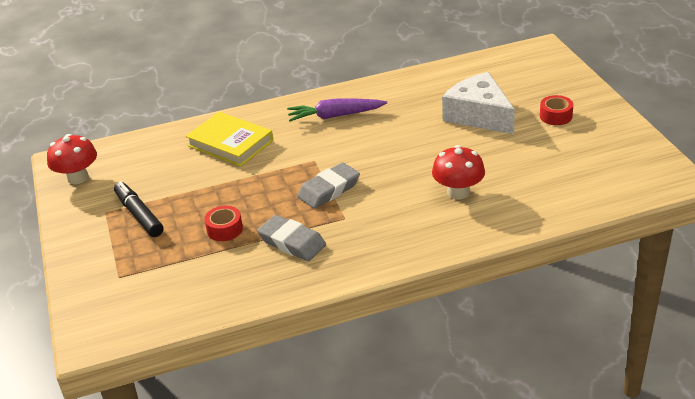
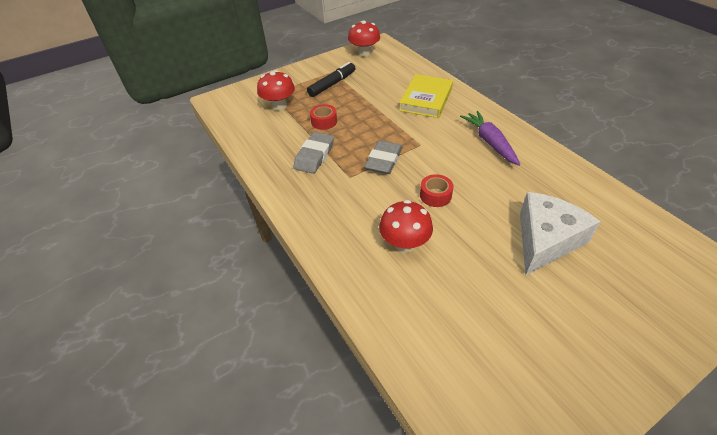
camera: 75 degrees right, 10 degrees up
grey eraser [297,162,360,209] -> grey eraser turned 75 degrees clockwise [364,140,402,174]
red tape [540,95,573,125] -> red tape moved to [420,174,453,207]
none -> red mushroom [257,70,295,111]

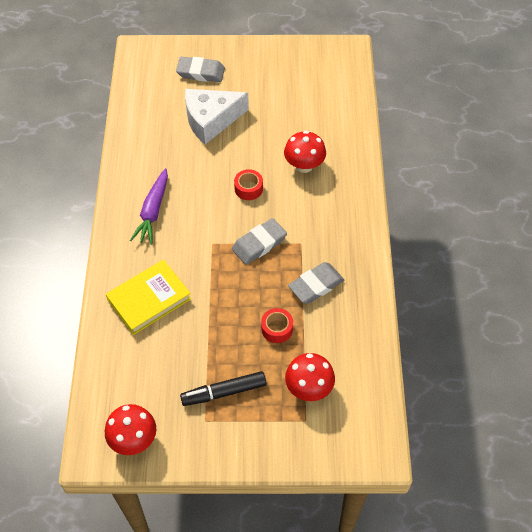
camera: 150 degrees left, 10 degrees up
none -> grey eraser [176,57,225,82]

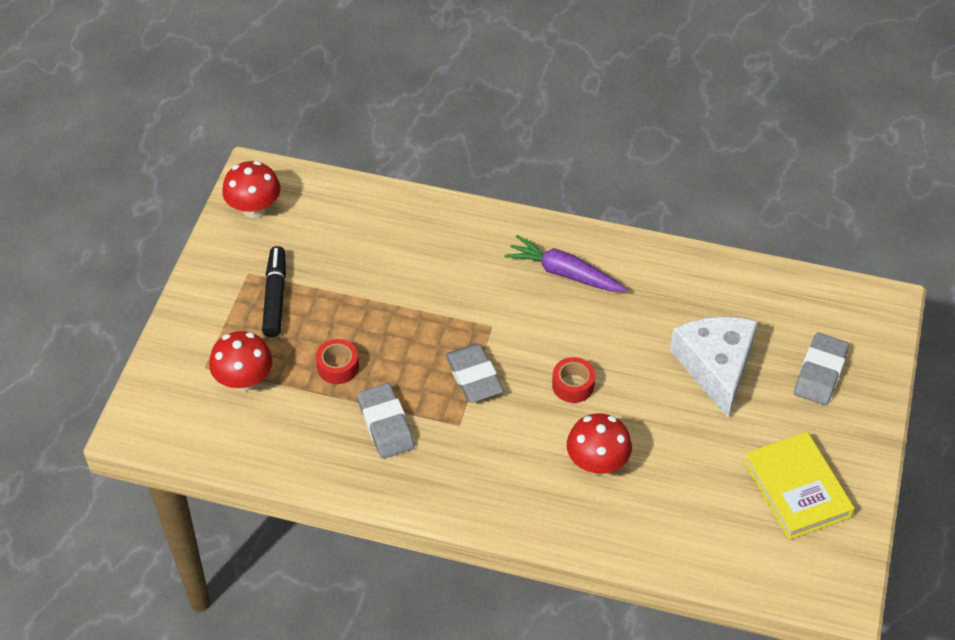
camera: 105 degrees right, 5 degrees down
yellow book [106,260,191,335] -> yellow book moved to [744,432,855,540]

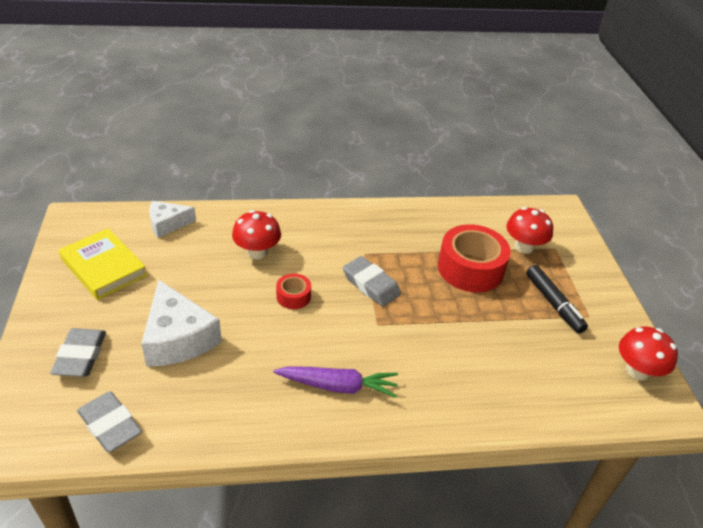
camera: 155 degrees right, 10 degrees down
red tape [316,339,359,384] -> red tape [438,224,511,292], size x2.06
grey eraser [357,383,415,459] -> grey eraser moved to [77,391,142,452]
none -> white cheese [149,201,196,238]

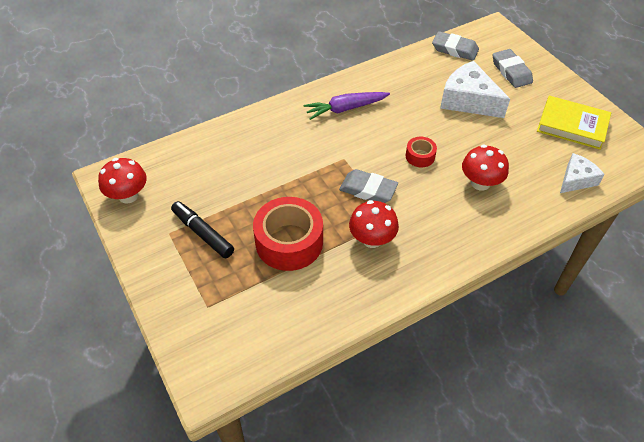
camera: 160 degrees right, 10 degrees up
red mushroom [506,207,553,254] -> red mushroom moved to [349,200,399,248]

